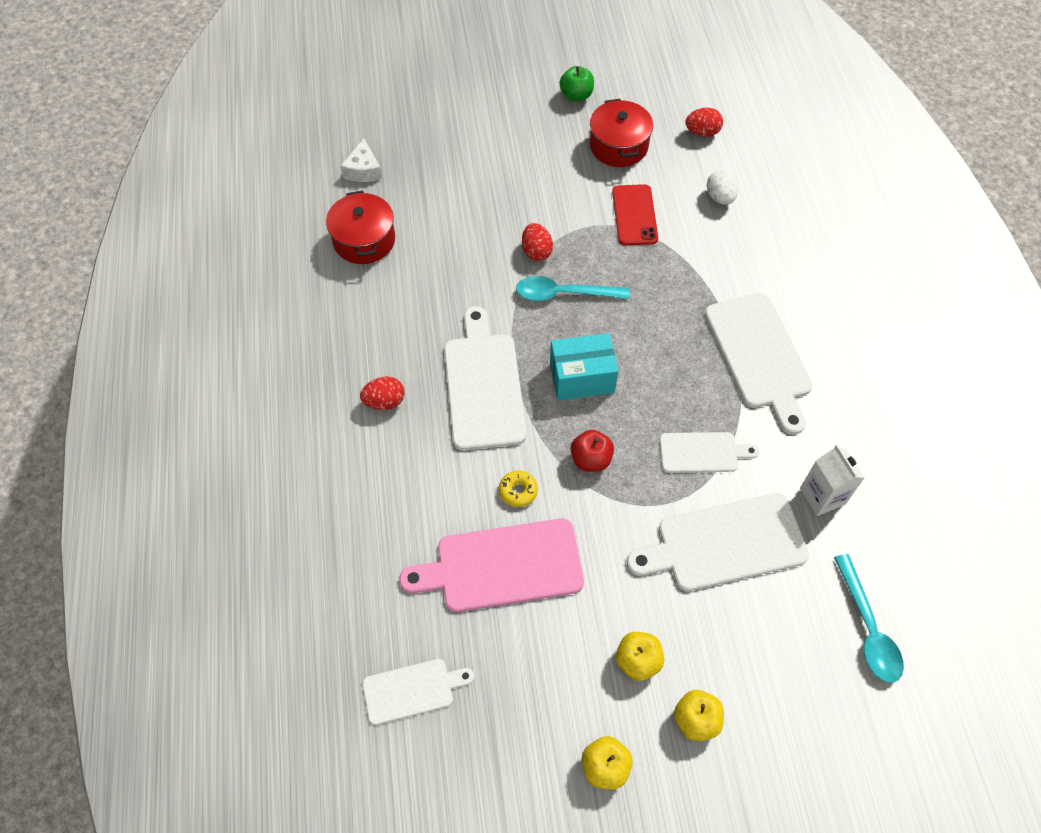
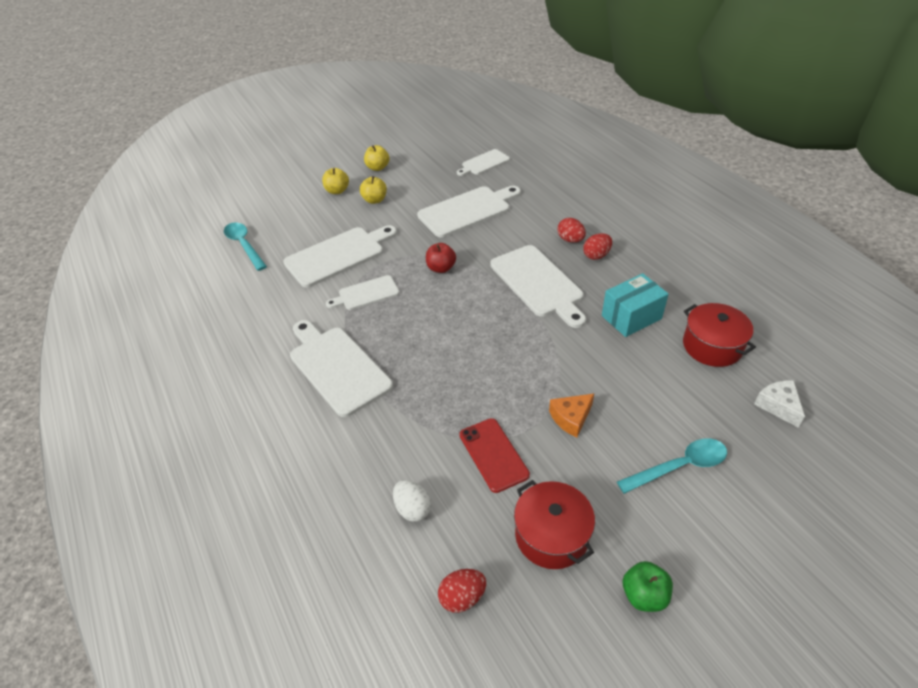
camera: 160 degrees right, 15 degrees down
pink cutting board [399,518,584,612] -> white cutting board [417,186,521,238]
yellow donut [499,470,538,507] -> none
turquoise spoon [516,276,629,301] -> turquoise spoon moved to [617,438,727,494]
red egg [522,223,553,261] -> red egg moved to [558,218,586,243]
turquoise box [550,333,618,401] -> turquoise box moved to [602,273,669,337]
white carton [800,444,865,516] -> none
none -> orange cheese [549,394,594,437]

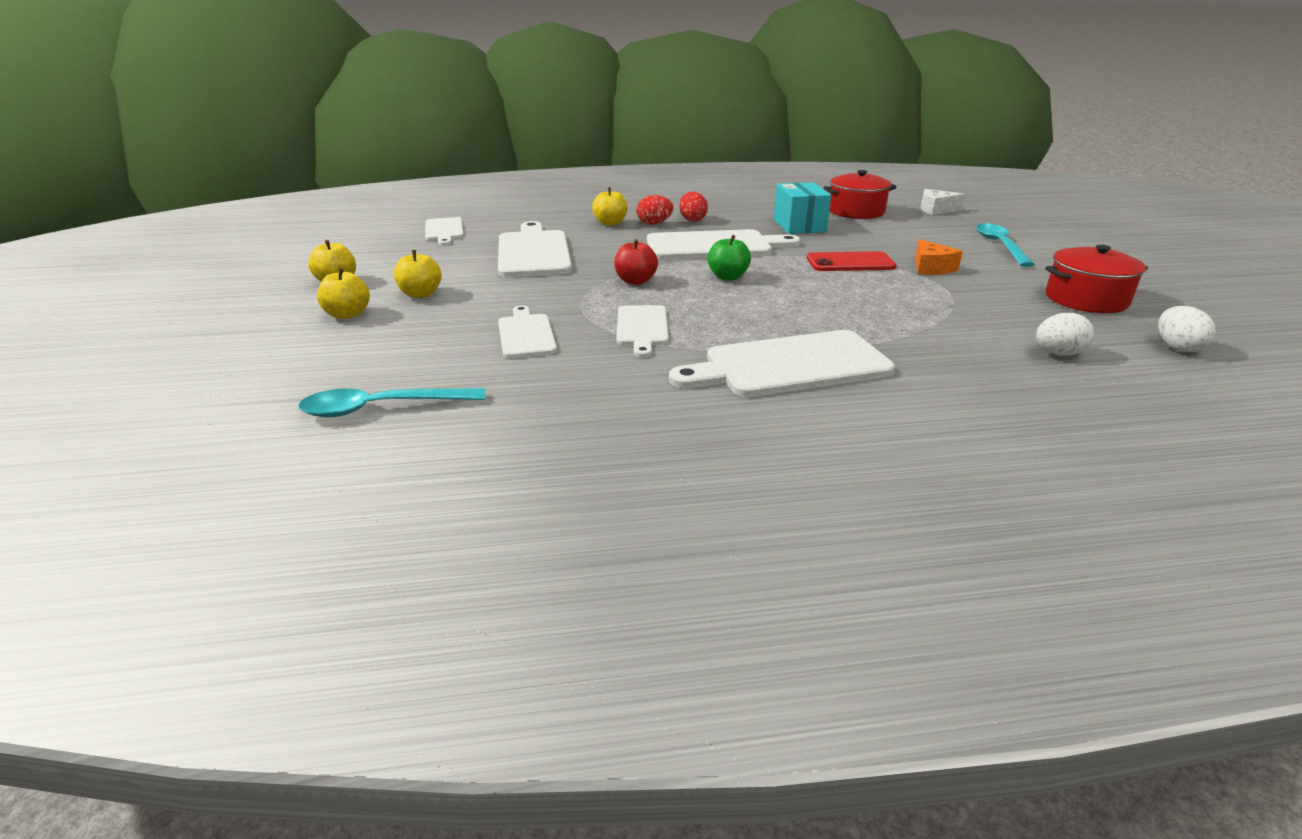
camera: 70 degrees left, 15 degrees down
white cutting board [283,225,397,288] -> white cutting board [498,305,557,358], size x0.58
red egg [438,569,486,613] -> white egg [1158,306,1216,352]
red phone [460,418,530,493] -> red phone moved to [807,251,897,271]
green apple [623,561,673,612] -> green apple moved to [708,235,751,281]
none -> yellow apple [592,187,628,226]

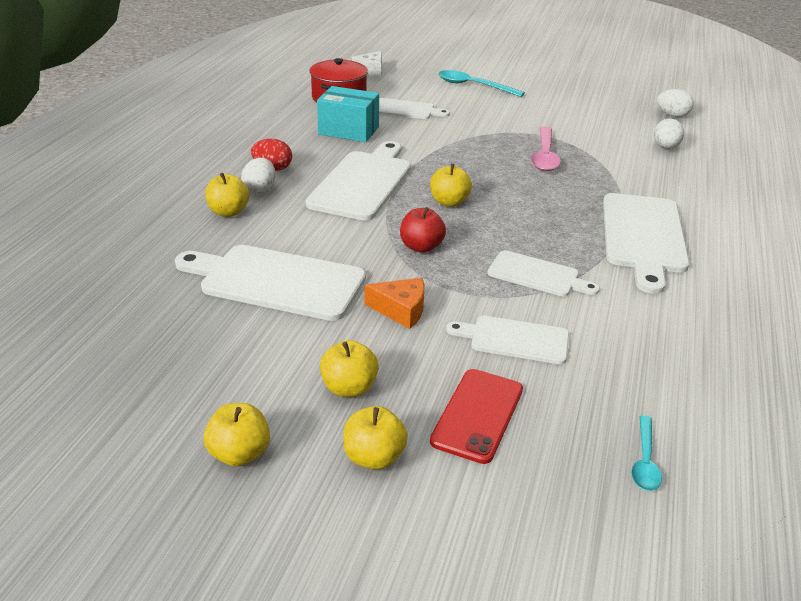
camera: 65 degrees left, 5 degrees up
turquoise spoon [298,388,485,417] -> turquoise spoon [631,416,662,491], size x0.59
white cutting board [425,217,464,246] -> white cutting board moved to [379,98,450,119]
red egg [636,195,673,225] -> white egg [241,158,276,194]
green apple [708,235,751,281] -> yellow apple [430,164,472,207]
red phone [807,251,897,271] -> red phone moved to [430,369,523,464]
orange cheese [915,239,963,275] -> orange cheese moved to [365,278,424,329]
red pot [1046,245,1148,313] -> none
none -> pink spoon [531,126,561,171]

